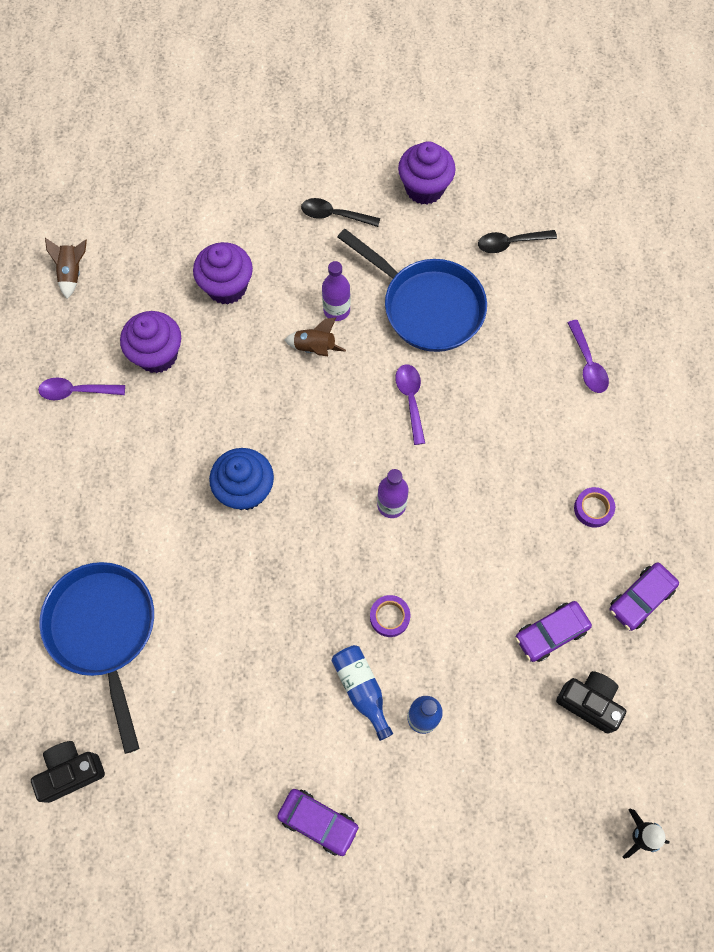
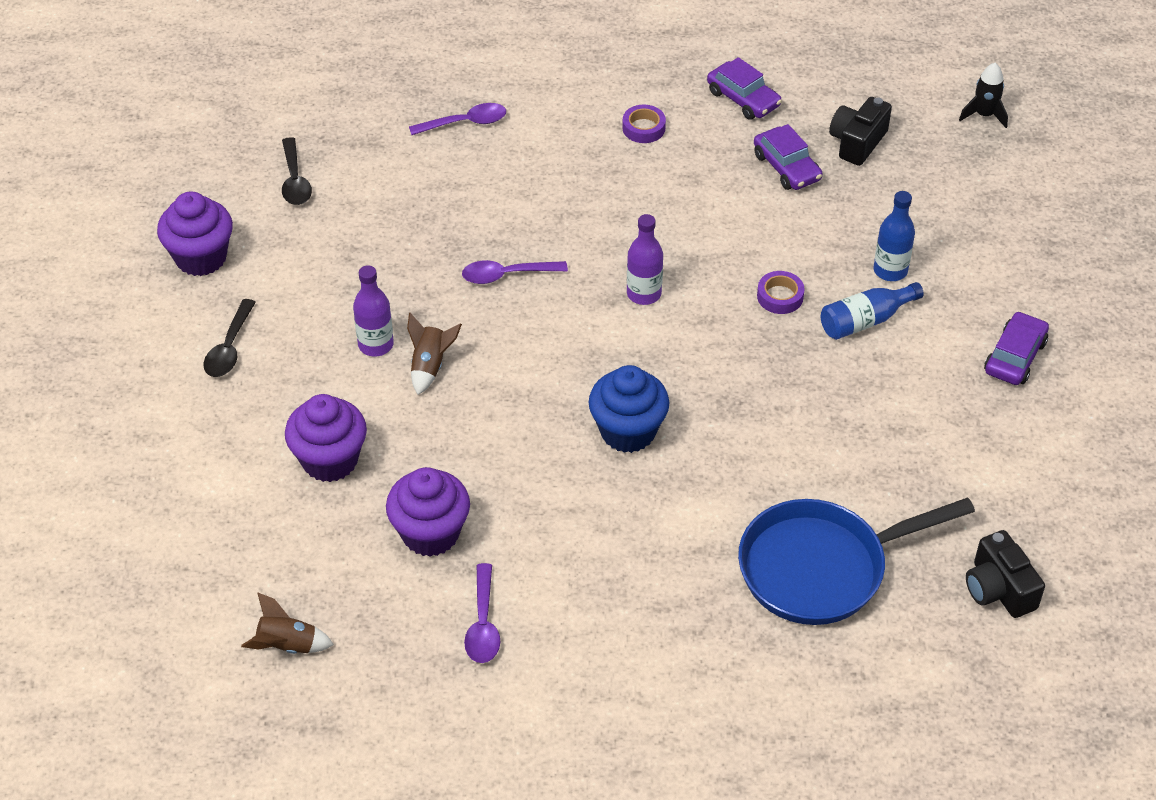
camera: 90 degrees left, 20 degrees down
blue pan [338,229,487,352] -> none

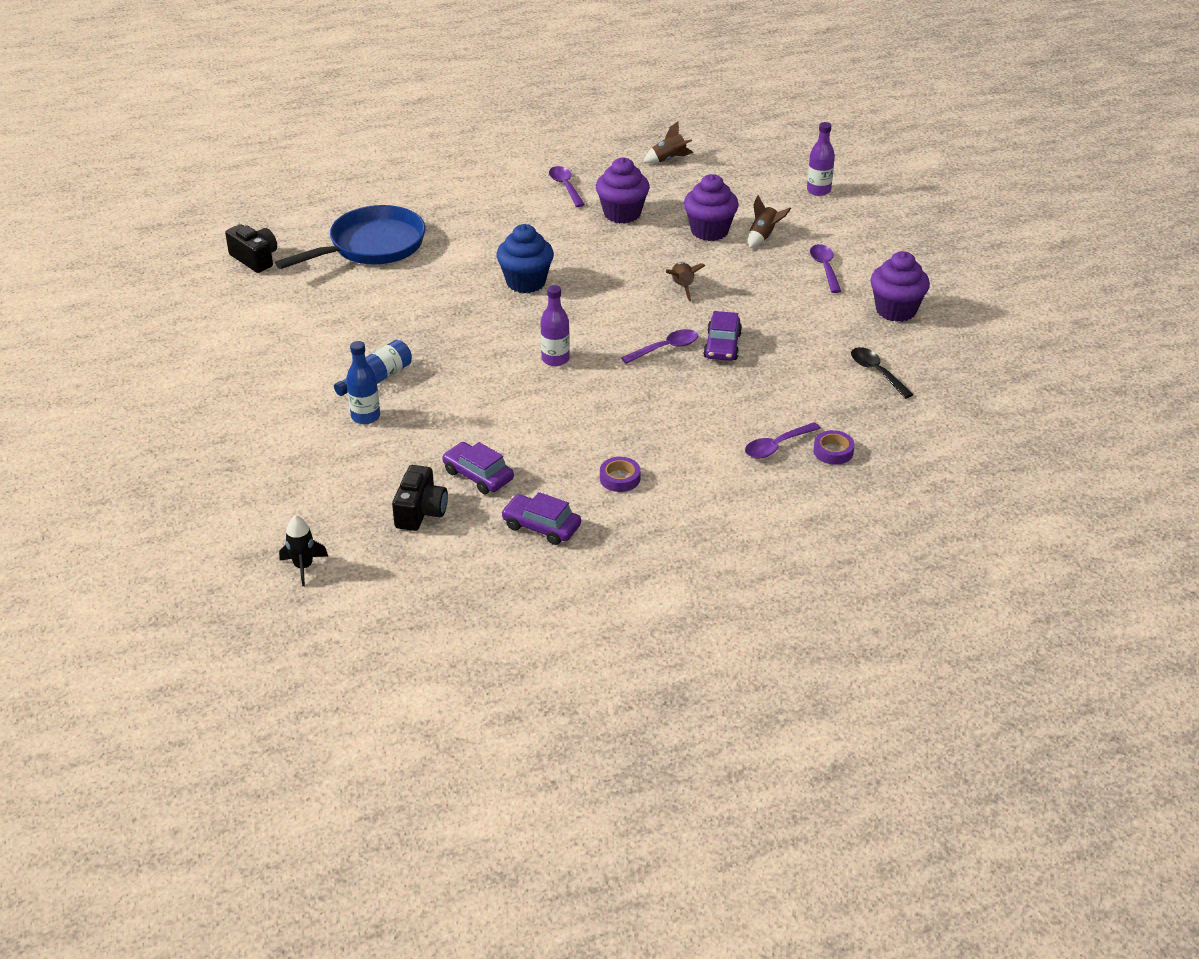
camera: 160 degrees right, 10 degrees down
black spoon [204,299,256,377] -> purple spoon [810,244,841,293]
purple bottle [353,265,394,356] -> purple bottle moved to [807,122,835,196]
purple tape [757,271,805,314] -> purple tape moved to [813,430,855,465]
purple car [984,311,1049,385] -> purple car moved to [703,311,742,361]
none -> brown rocket [748,195,791,248]

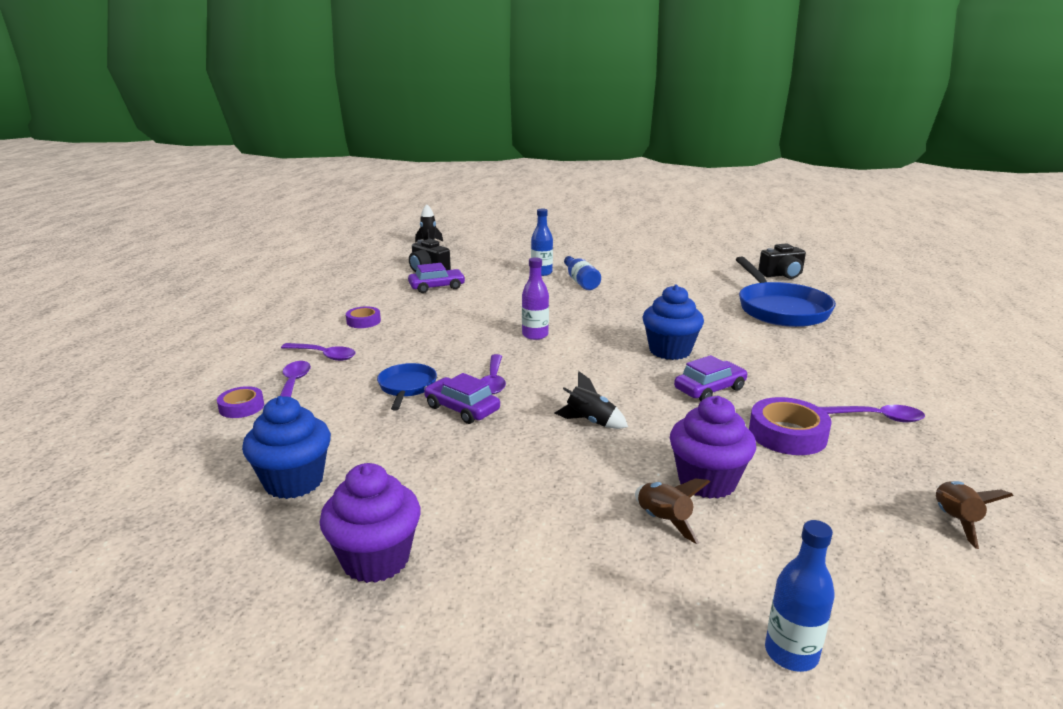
camera: 120 degrees right, 15 degrees down
purple car [501,492,581,545] -> purple car moved to [674,355,748,401]
purple cupcake [596,157,650,224] -> purple tape [749,397,832,455]
brown rocket [666,262,705,302] -> black rocket [555,371,628,429]
purple bottle [807,122,835,196] -> blue bottle [765,520,835,672]
purple spoon [810,244,841,293] -> purple spoon moved to [281,343,356,361]
black spoon [851,347,914,399] -> blue cupcake [242,396,331,499]
none -> blue pan [377,363,437,411]

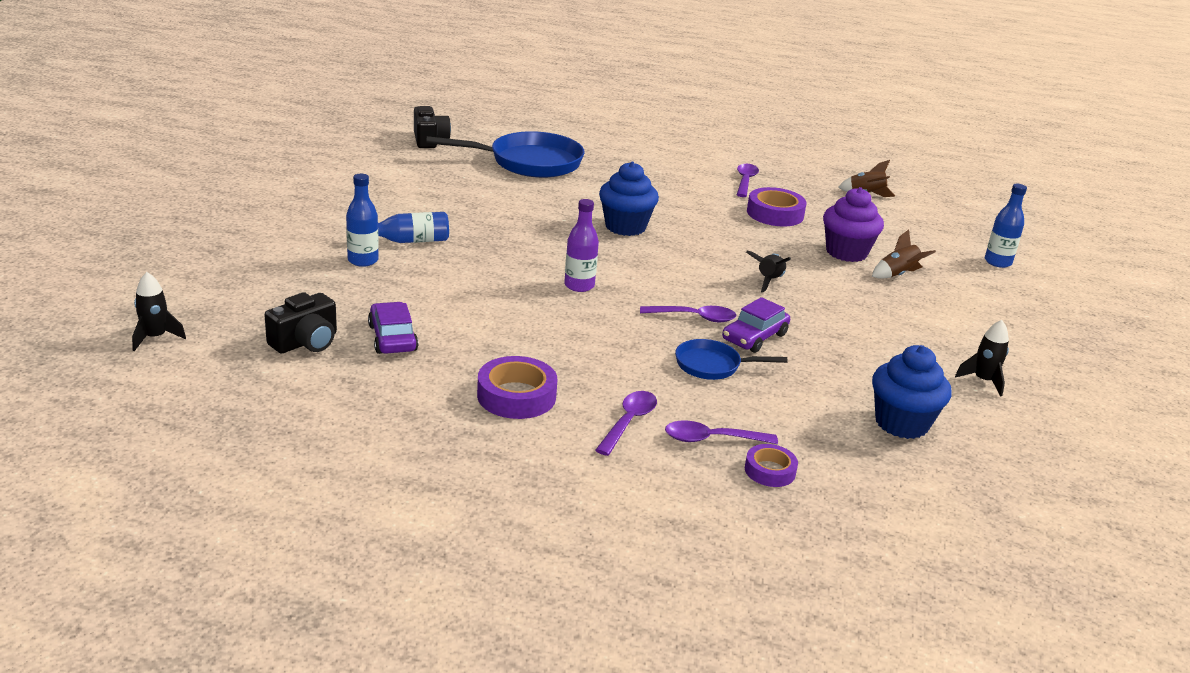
camera: 90 degrees left, 5 degrees up
purple cupcake [319,463,420,583] -> black rocket [955,320,1009,397]
purple tape [346,306,381,328] -> purple tape [477,356,557,419], size x1.65
purple car [674,355,748,401] -> none

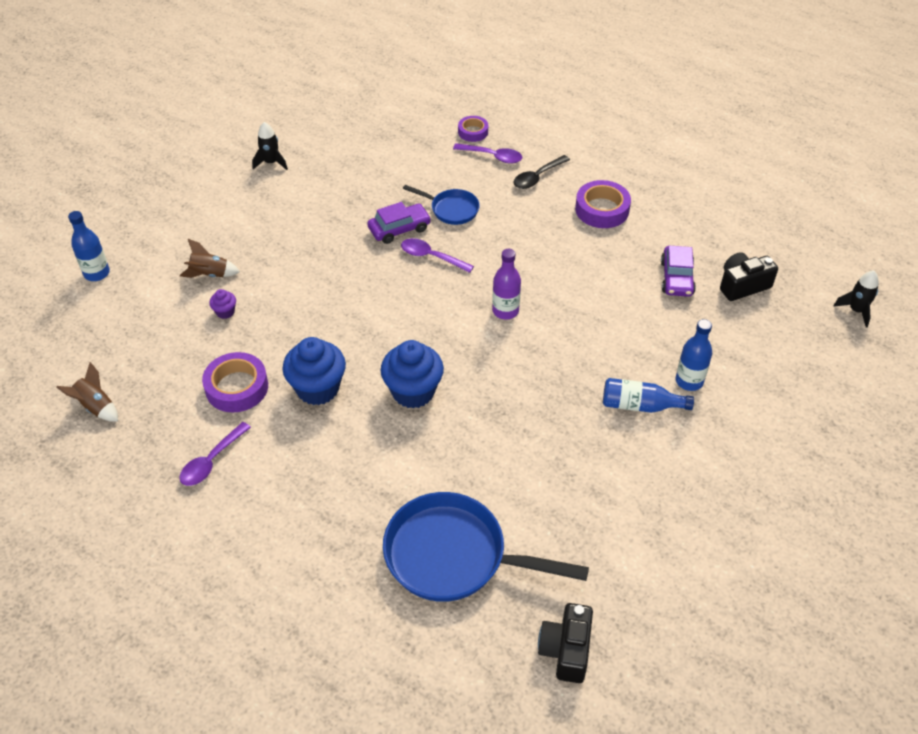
camera: 155 degrees left, 20 degrees up
purple spoon [595,391,657,456] -> black spoon [513,155,570,189]
black rocket [746,251,791,293] -> none
purple cupcake [823,187,884,262] -> purple cupcake [209,289,236,319], size x0.46
blue cupcake [872,345,951,439] -> blue cupcake moved to [283,337,346,405]

